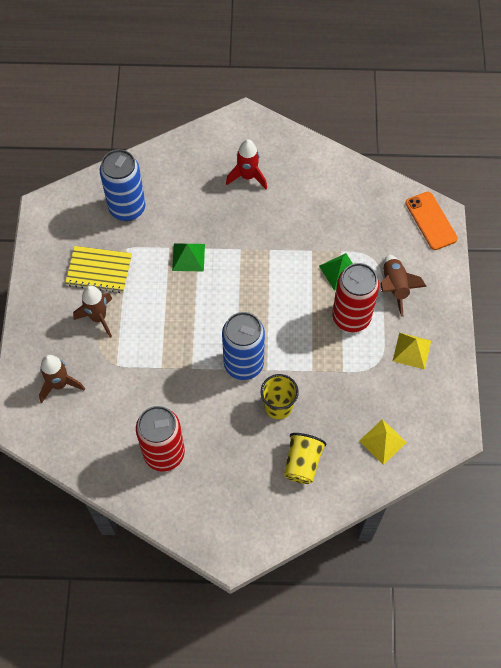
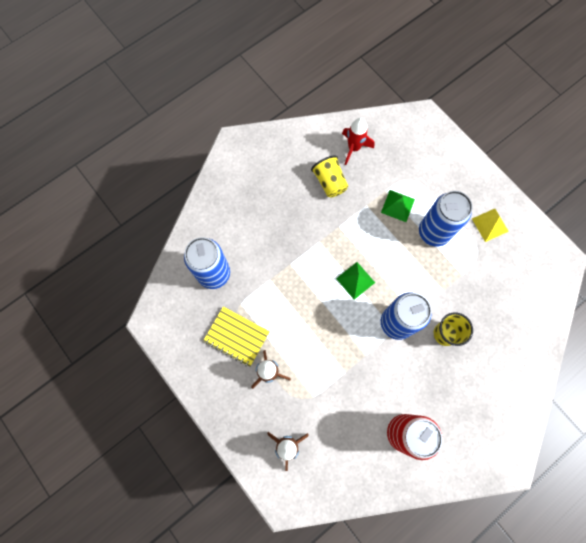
camera: 40 degrees left, 10 degrees up
yellow notebook [65,246,132,293] -> yellow notebook turned 60 degrees clockwise [203,306,270,367]
green pyramid [172,243,205,271] -> green pyramid moved to [336,262,375,300]
red rocket [226,139,267,189] -> red rocket moved to [342,118,374,165]
yellow cup [284,433,326,484] -> yellow cup moved to [311,155,348,198]
red can [332,263,379,332] -> blue can [419,191,472,246]
yellow pyramid [359,419,407,465] -> none
brown rocket [380,254,427,317] -> none
orange phone [405,192,458,250] -> none

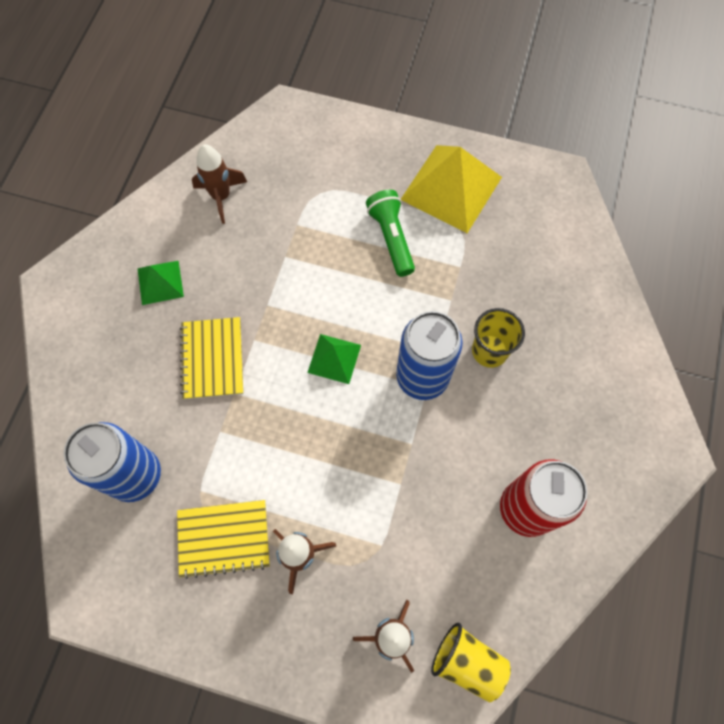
camera: 35 degrees left, 5 degrees down
yellow cup [311,155,348,198] -> yellow cup moved to [431,623,511,702]
red rocket [342,118,374,165] -> brown rocket [192,144,247,224]
green pyramid [381,190,415,222] -> green pyramid moved to [138,261,184,305]
blue can [419,191,472,246] -> green flashlight [366,190,415,277]
yellow pyramid [472,209,509,242] -> yellow pyramid [401,145,502,233], size x1.91
none -> yellow notebook [180,317,244,400]

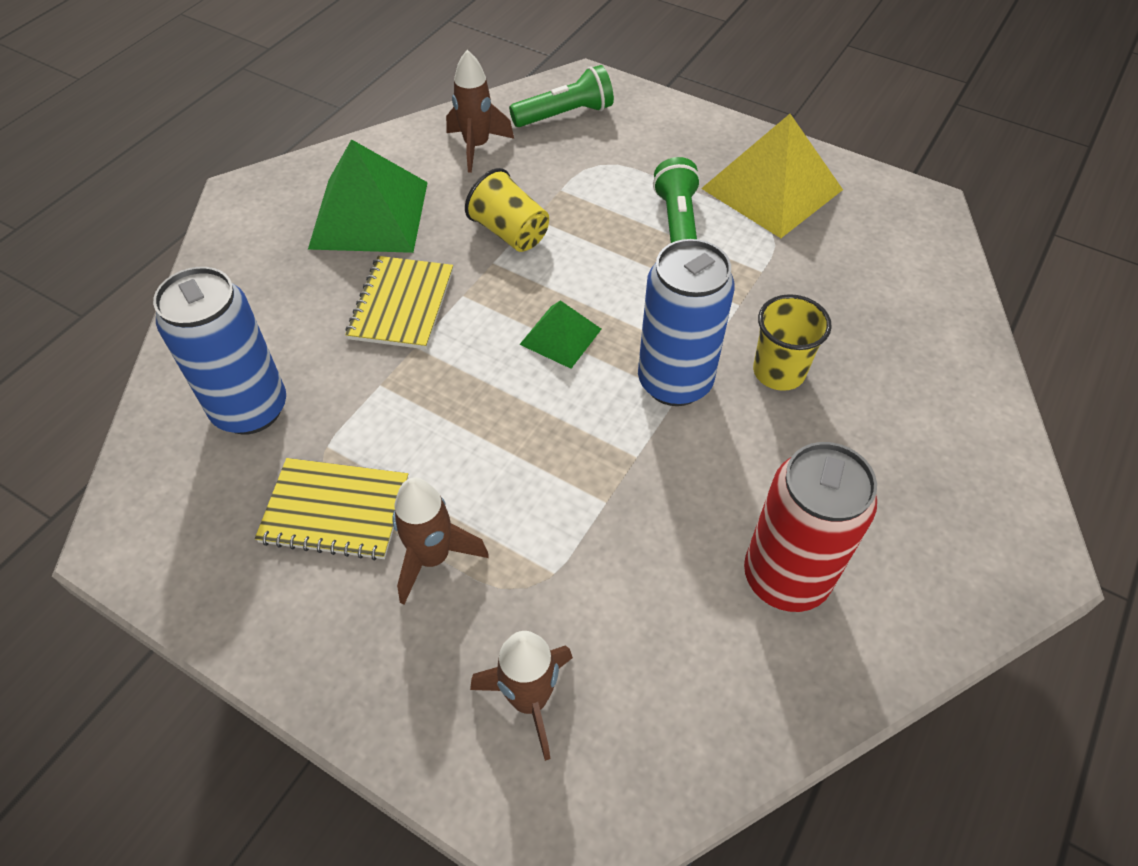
camera: 15 degrees right, 15 degrees down
green pyramid [138,261,184,305] -> green pyramid [308,139,428,253], size x1.91
yellow cup [431,623,511,702] -> yellow cup moved to [465,168,549,252]
none -> green flashlight [509,65,614,127]

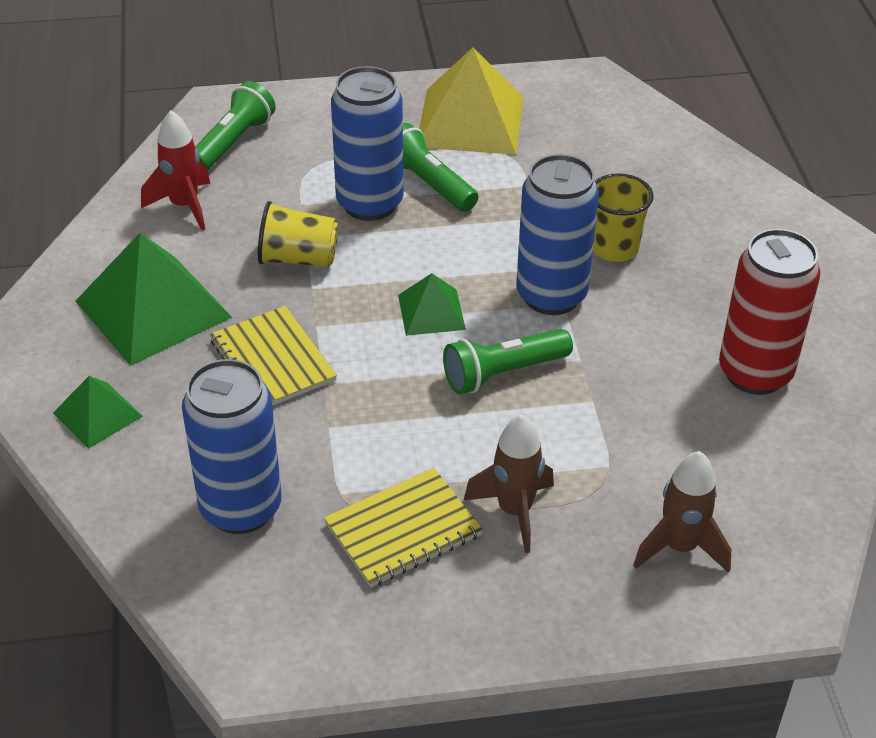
camera: 40 degrees left, 10 degrees down
brown rocket [446,50,514,173] -> red rocket [141,111,210,230]
none -> green pyramid [53,376,143,449]
none -> blue can [331,66,403,221]
none -> green flashlight [443,329,573,394]

